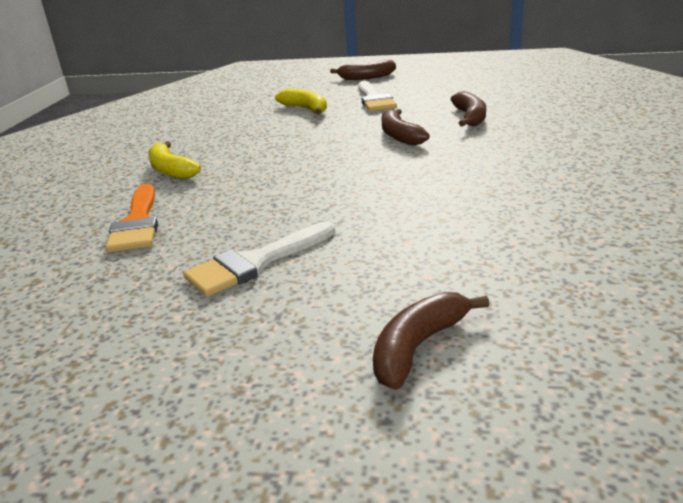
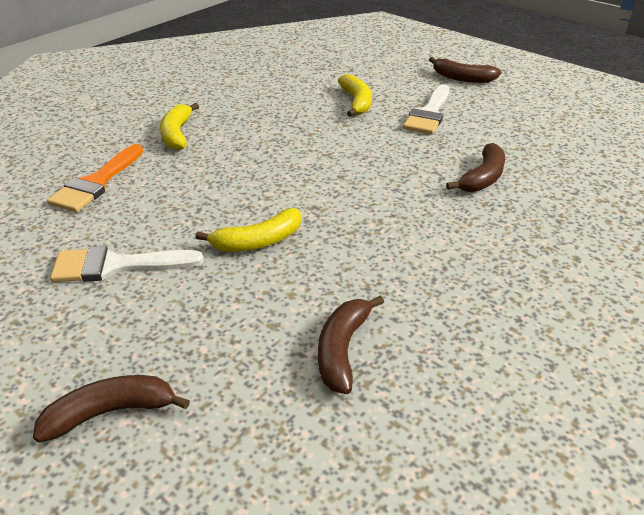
camera: 30 degrees right, 10 degrees up
brown banana [381,109,430,146] -> brown banana moved to [318,295,384,394]
none -> yellow banana [195,208,301,252]

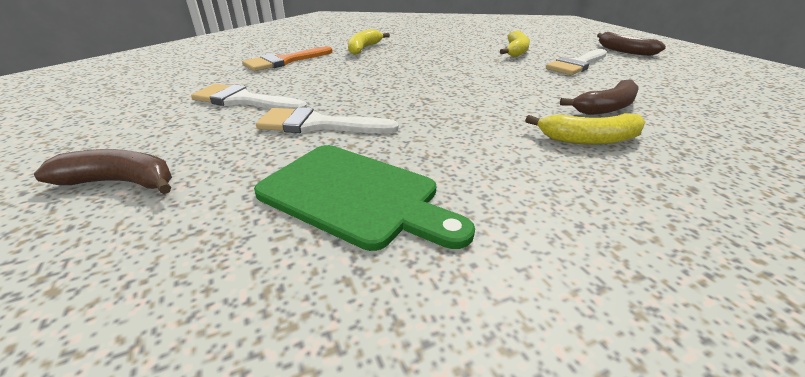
camera: 25 degrees right, 5 degrees down
yellow banana [195,208,301,252] -> yellow banana moved to [525,113,645,145]
brown banana [318,295,384,394] -> green cutting board [254,145,475,251]
none -> white brush [256,107,399,134]

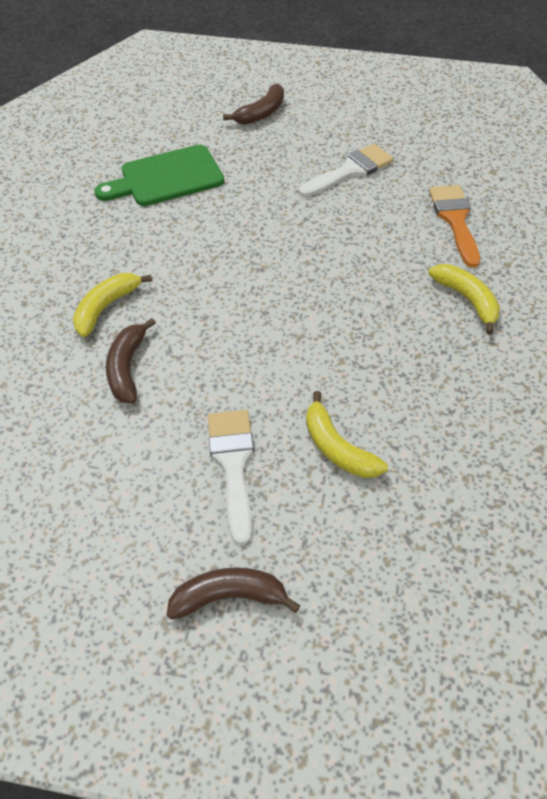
camera: 125 degrees right, 20 degrees up
white brush [256,107,399,134] -> none

